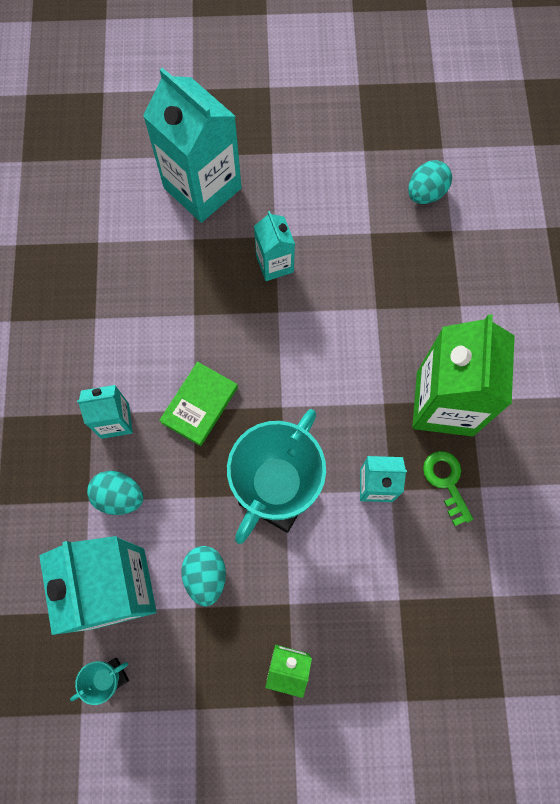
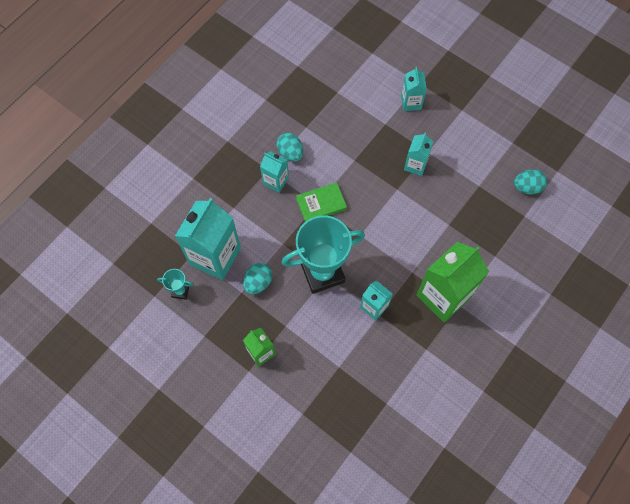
camera: 40 degrees right, 5 degrees down
turquoise egg [87,471,143,515] -> turquoise egg moved to [276,133,303,162]
turquoise carton [143,68,242,223] -> turquoise carton [401,67,427,111], size x0.52
green key [423,451,473,526] -> none

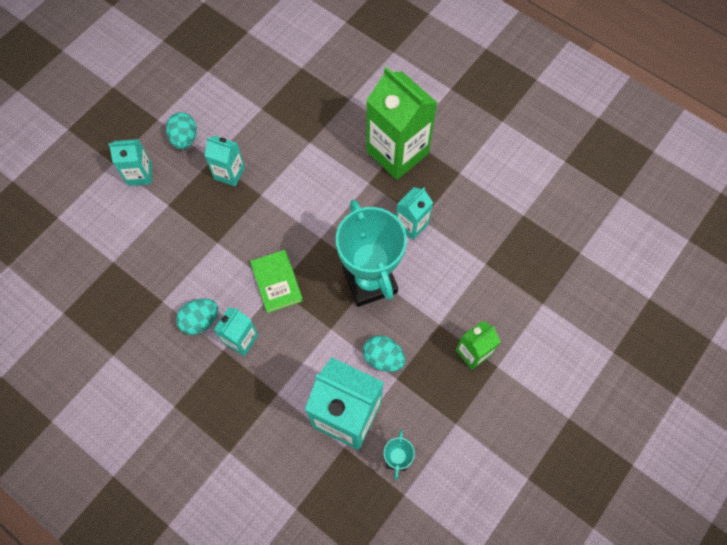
camera: 90 degrees left, 0 degrees up
turquoise egg [514,169,547,194] -> turquoise egg moved to [166,112,197,149]

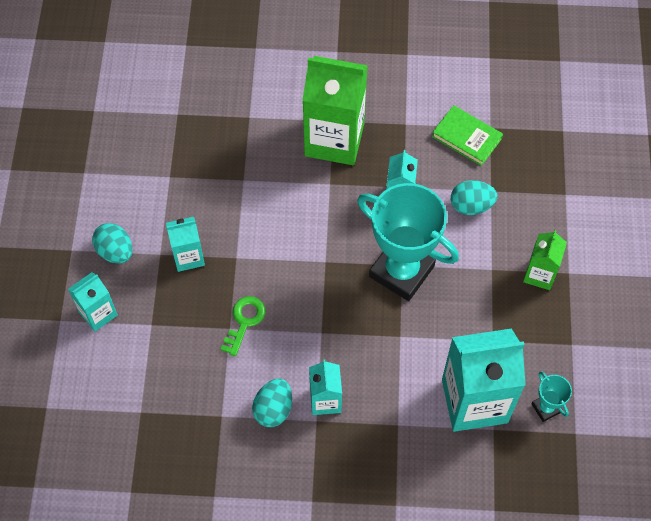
camera: 35 degrees left, 5 degrees down
green book [250,250,303,313] -> green book moved to [432,105,503,166]
turquoise egg [363,335,405,372] -> turquoise egg moved to [451,180,497,215]
none -> green key [220,296,265,356]

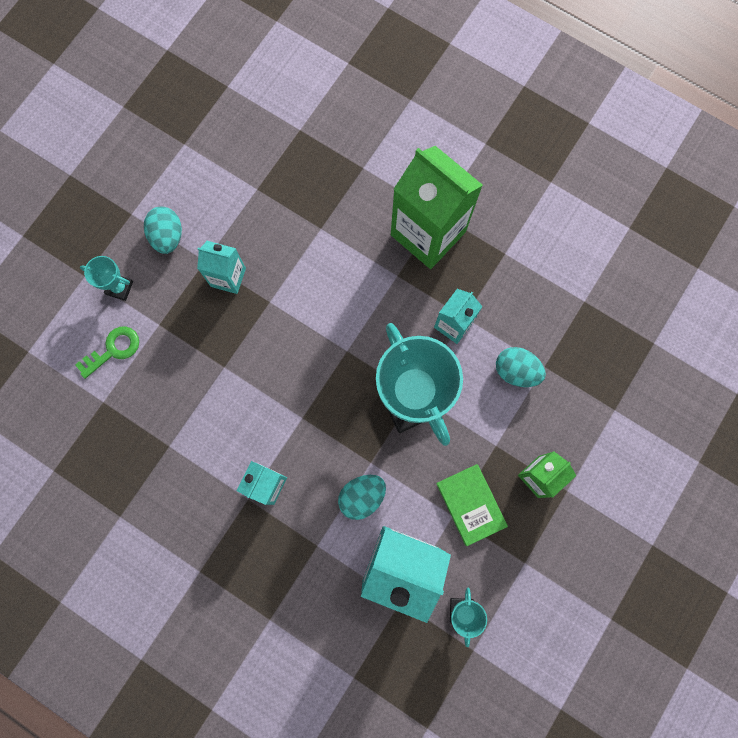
camera: 30 degrees right, 15 degrees up
turquoise carton [68,272,118,332] -> turquoise trophy [80,256,133,301]
green key [220,296,265,356] -> green key moved to [75,326,139,379]
turquoise egg [252,378,292,427] -> turquoise egg moved to [338,475,386,520]
green book [432,105,503,166] -> green book moved to [436,464,508,546]

